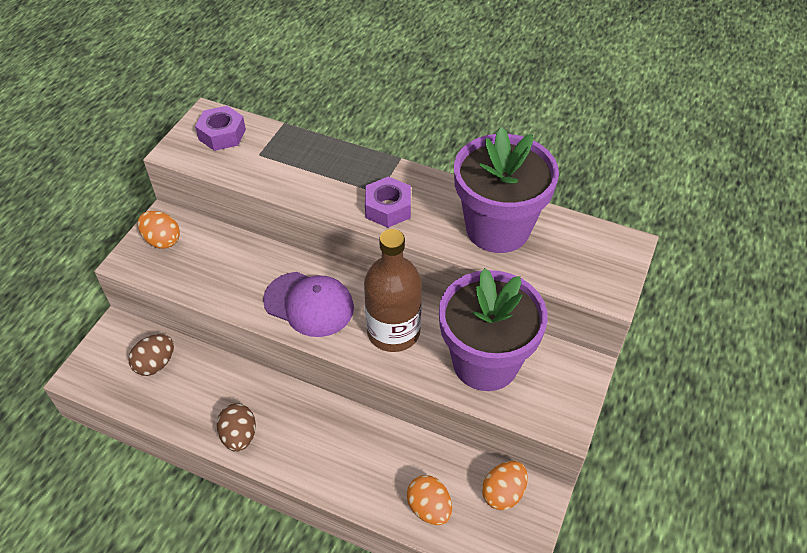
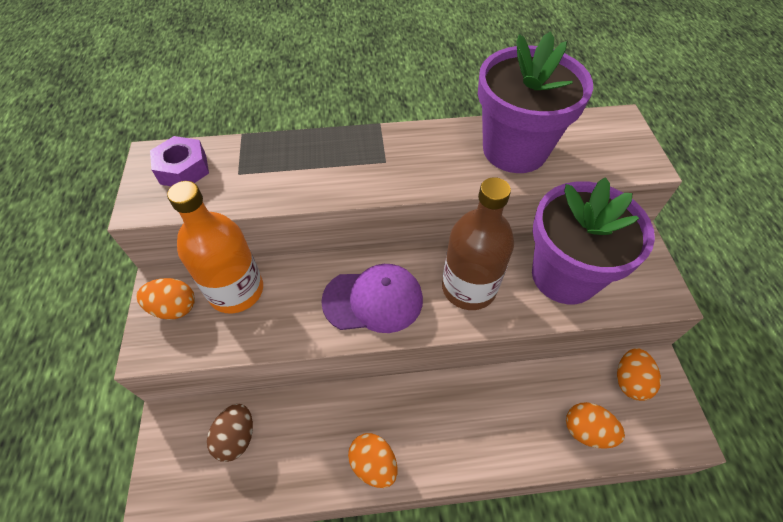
camera: 30 degrees left, 5 degrees up
brown egg [217,403,256,452] -> orange egg [348,433,398,488]
purple nut [365,176,411,228] -> none
none -> orange bottle [167,181,263,314]

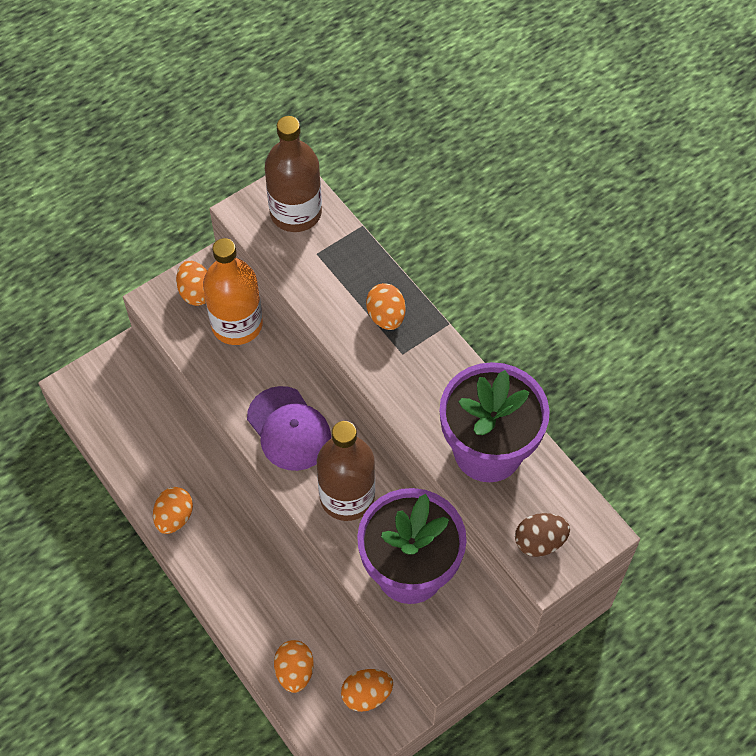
camera: 60 degrees right, 5 degrees up
purple nut [150,136,209,186] -> brown bottle [265,116,322,232]
brown egg [207,404,253,462] -> brown egg moved to [515,513,570,557]
none -> orange egg [366,283,406,330]

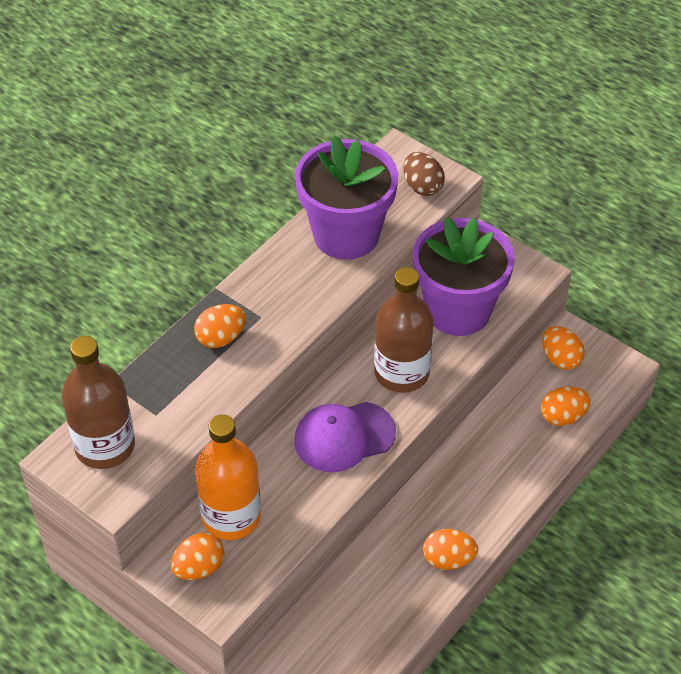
camera: 105 degrees left, 10 degrees down
purple cap [247,386,331,471] -> purple cap turned 150 degrees counterclockwise [294,402,396,472]

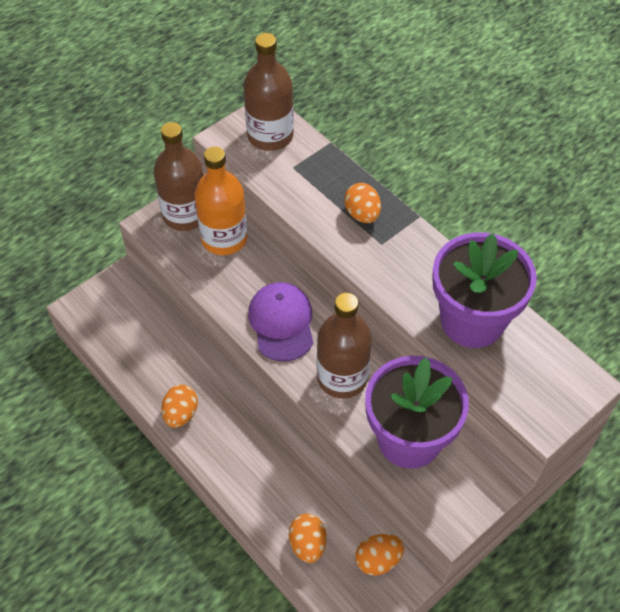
camera: 100 degrees right, 5 degrees up
orange egg [171,533,225,580] -> brown bottle [154,122,203,231]
brown egg [403,152,445,196] -> none

